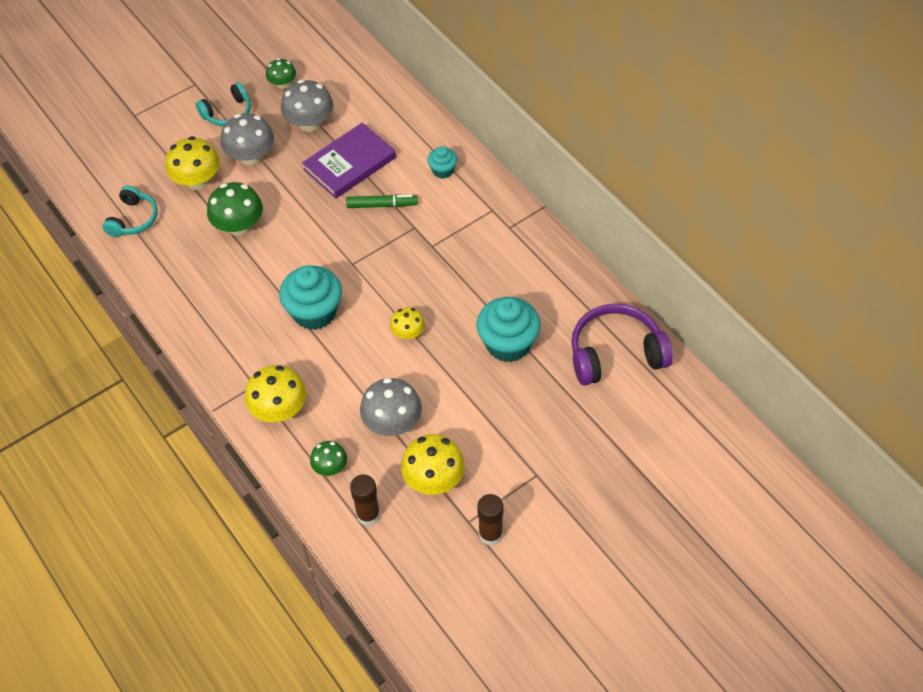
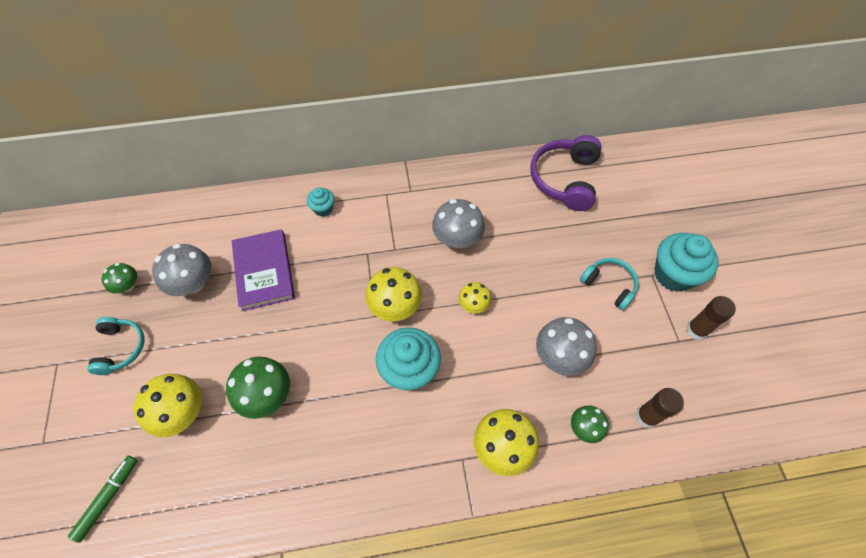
camera: 65 degrees left, 5 degrees up
turquoise headphones [103,185,158,237] -> turquoise headphones moved to [580,258,639,310]
grey mushroom [221,113,274,166] -> grey mushroom moved to [432,199,485,248]
green marker [346,194,418,208] -> green marker moved to [68,456,137,543]
yellow mushroom [401,434,465,495] -> yellow mushroom moved to [366,267,422,321]
turquoise cupcake [477,297,540,362] -> turquoise cupcake moved to [655,233,719,292]

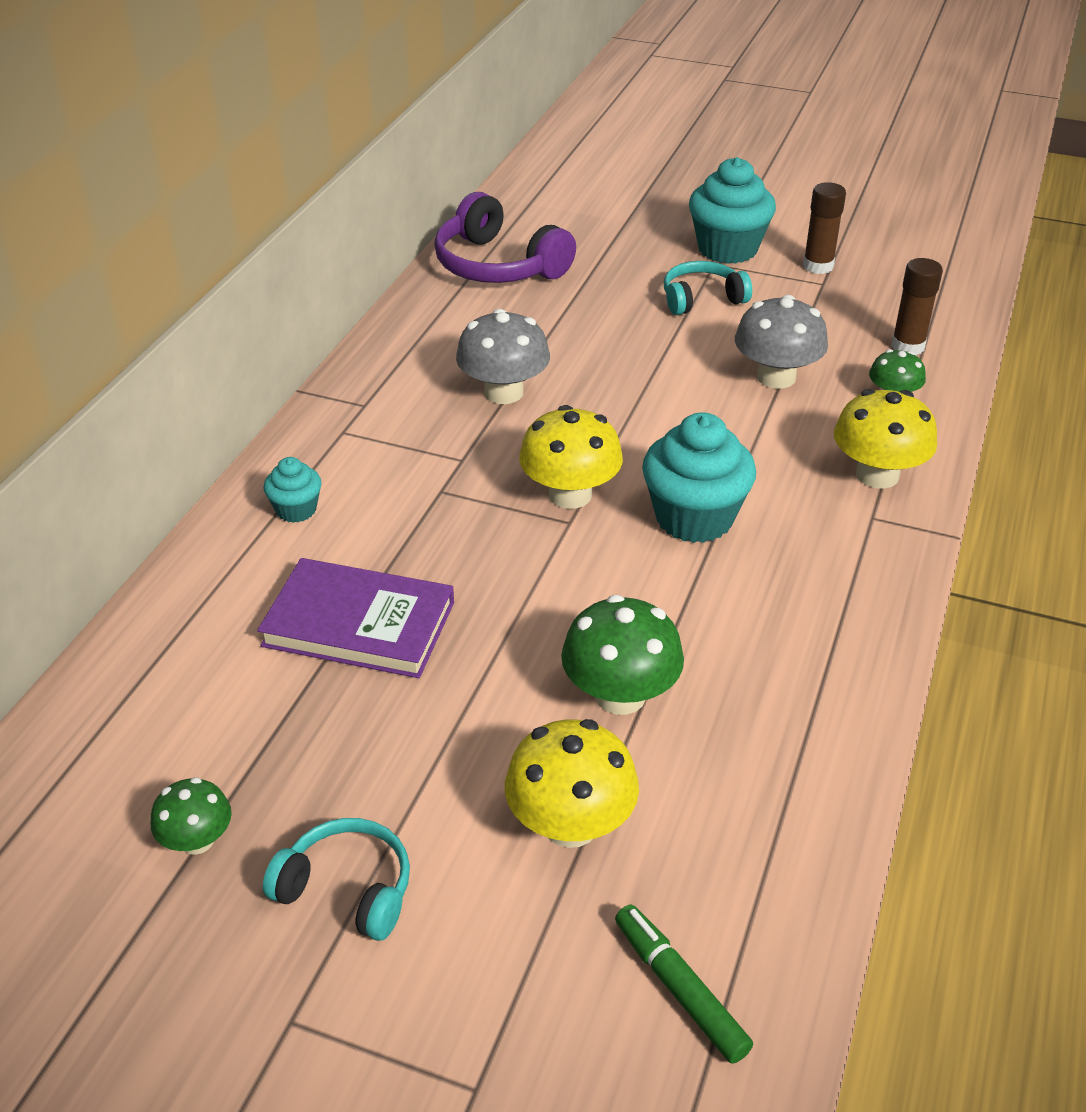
camera: 60 degrees left, 20 degrees down
grey mushroom [152,244,212,296] -> none
yellow mushroom [458,282,491,314] -> none

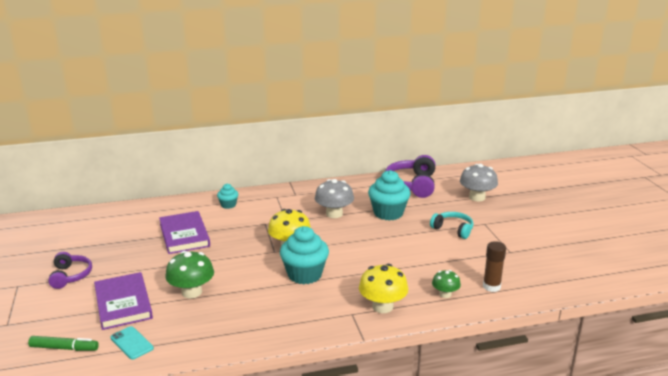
camera: 55 degrees right, 15 degrees down
green mushroom [151,777,232,855] -> none
turquoise headphones [263,818,410,941] -> purple headphones [48,252,92,289]
yellow mushroom [505,719,639,848] -> purple book [94,272,153,330]
green marker [615,904,753,1064] -> green marker turned 75 degrees clockwise [28,336,99,351]
turquoise cupcake [689,157,776,264] -> turquoise cupcake moved to [368,170,411,221]
grey mushroom [735,295,828,389] -> grey mushroom moved to [460,164,498,201]
brown glue stick [803,182,846,274] -> none
none -> turquoise phone [110,326,154,360]

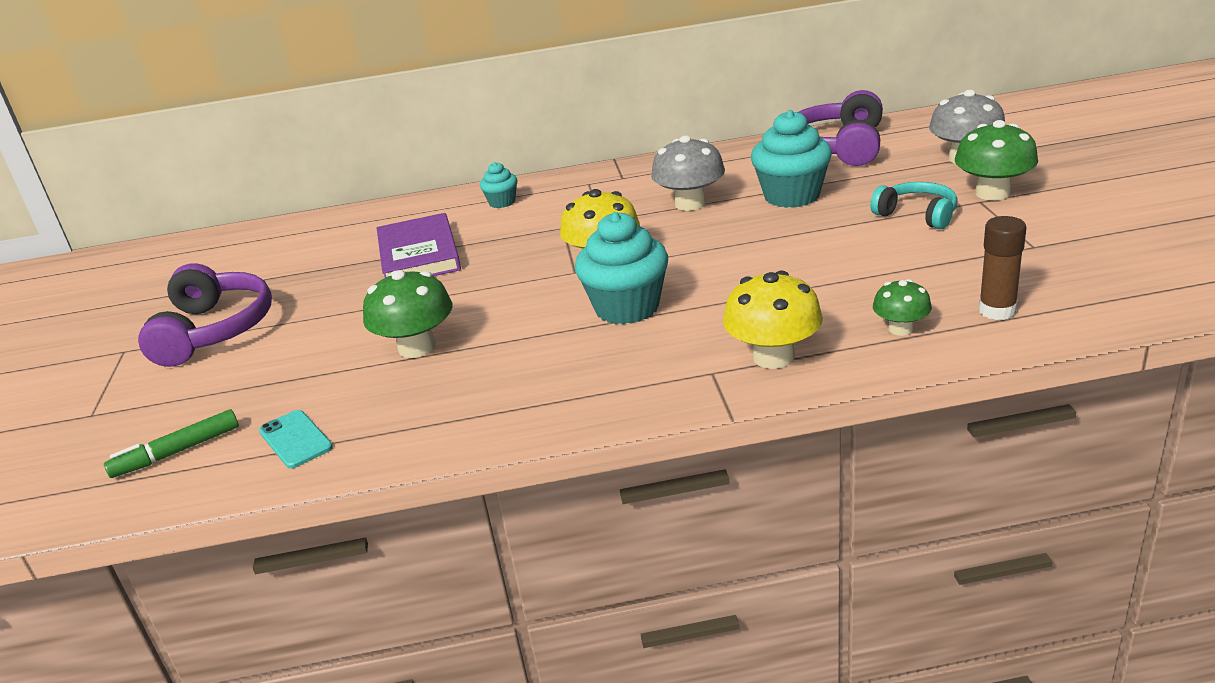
camera: 10 degrees right, 5 degrees up
green marker [28,336,99,351] -> green marker turned 135 degrees clockwise [104,409,239,478]
purple headphones [48,252,92,289] -> purple headphones [138,263,272,367], size x1.63
purple book [94,272,153,330] -> none
none -> green mushroom [955,120,1038,201]

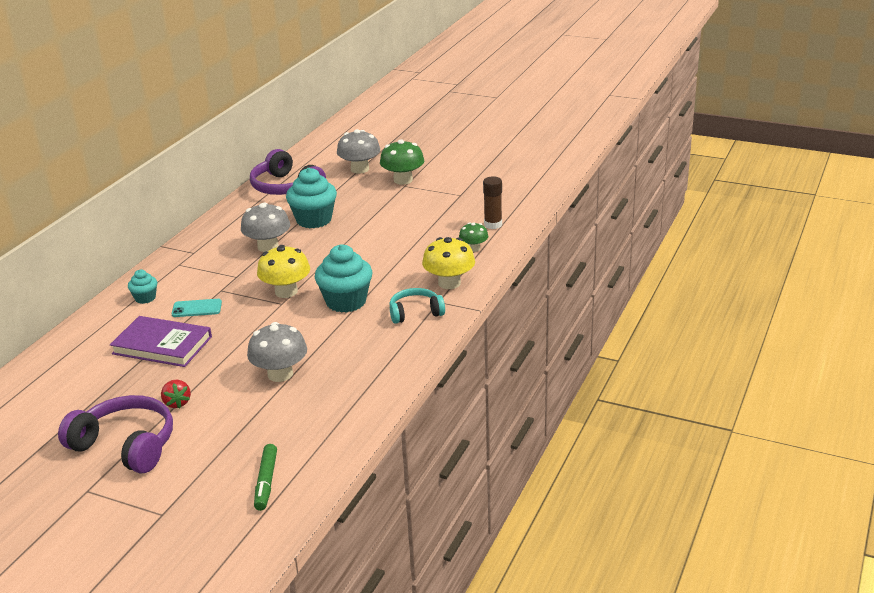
camera: 60 degrees left, 0 degrees up
turquoise phone [259,410,333,468] -> turquoise phone moved to [172,299,222,317]
green mushroom [363,270,452,358] -> grey mushroom [247,322,307,382]
turquoise headphones [870,182,958,229] -> turquoise headphones moved to [389,288,445,324]
none -> red strawberry [161,380,191,408]

